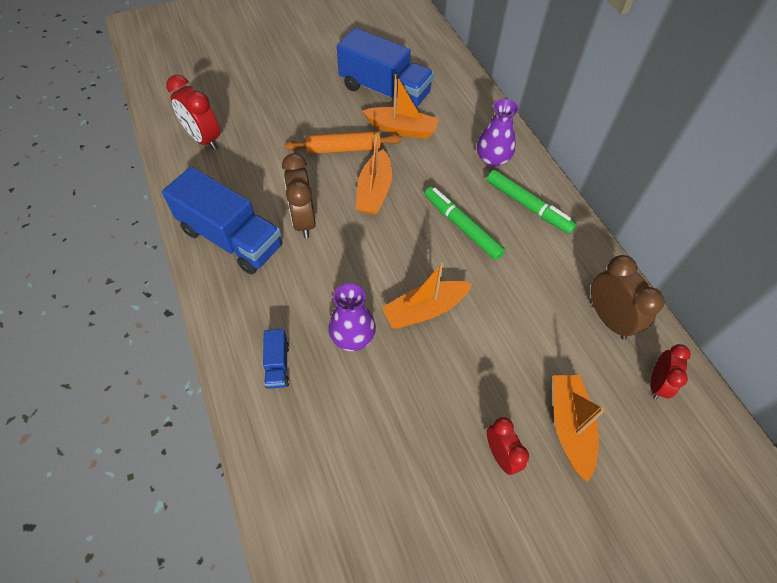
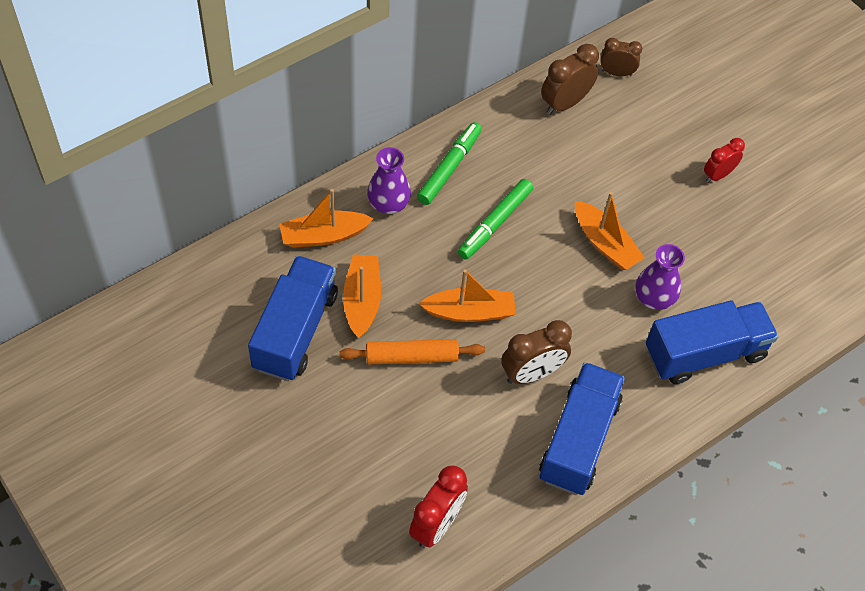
camera: 105 degrees left, 0 degrees up
blue truck [263,329,289,389] -> blue truck [646,300,779,384], size x2.30
orange rolling pin [284,131,402,154] -> orange rolling pin turned 75 degrees counterclockwise [339,339,485,364]
orange boat [553,375,605,482] -> orange boat moved to [279,189,374,248]
red clock [650,344,691,399] -> brown clock [601,38,642,76]

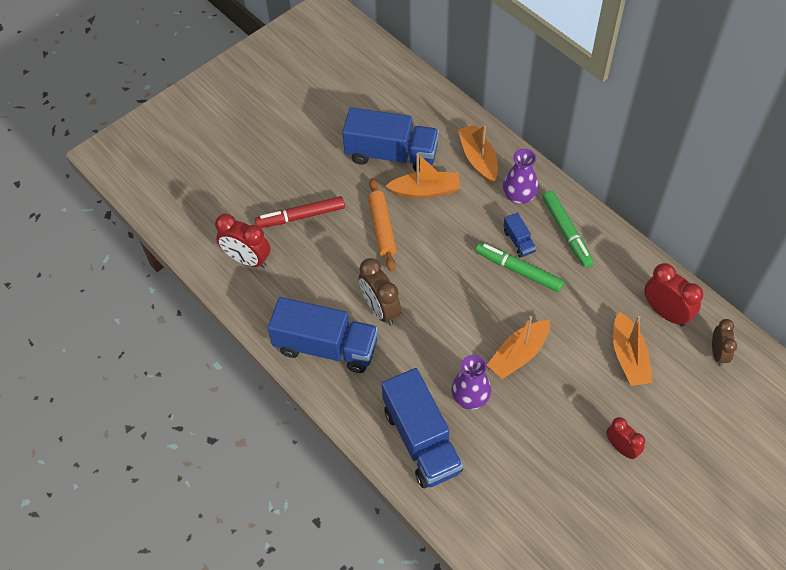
camera: 90 degrees right, 0 degrees up
green marker [417,122,482,205] -> green marker turned 45 degrees clockwise [542,190,594,268]
orange boat [419,269,516,322] -> orange boat moved to [613,312,653,386]
brown clock [541,44,599,115] -> red clock [644,263,703,327]
none -> red marker [255,196,345,228]
none -> blue truck [503,213,536,258]

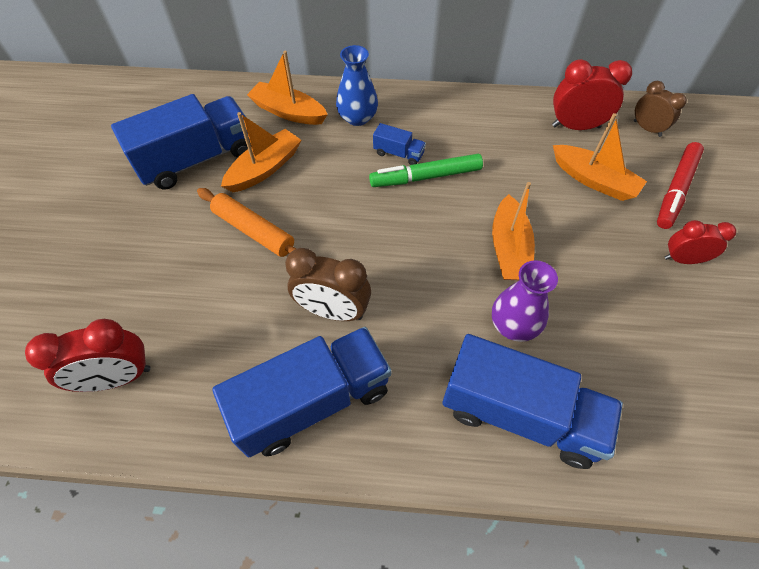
camera: 45 degrees left, 0 degrees up
red marker [255,196,345,228] -> red marker moved to [657,142,704,229]
purple vase [503,149,538,204] -> blue vase [336,45,378,126]
green marker [542,190,594,268] -> none

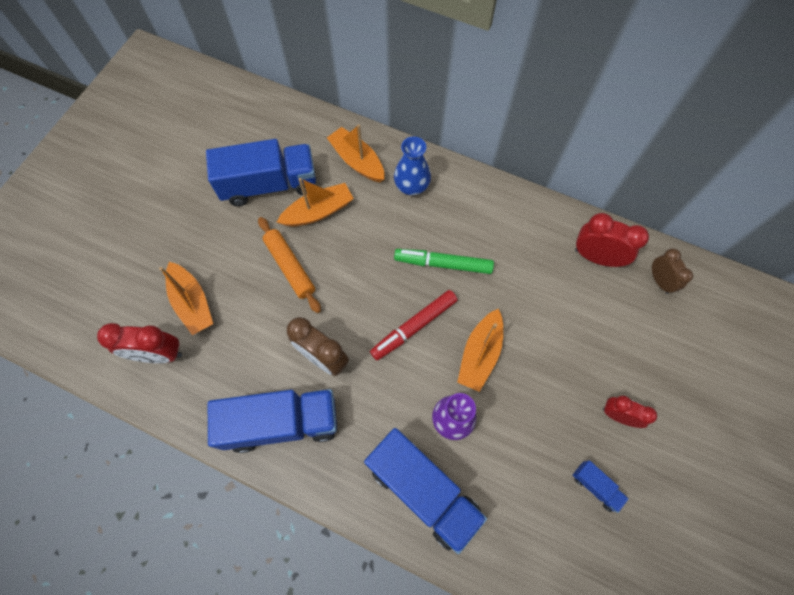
camera: 20 degrees right, 10 degrees up
blue truck [373,123,426,165] -> blue truck moved to [573,460,629,513]
orange boat [553,113,647,201] -> orange boat moved to [159,262,213,335]
red marker [657,142,704,229] -> red marker moved to [370,290,457,360]

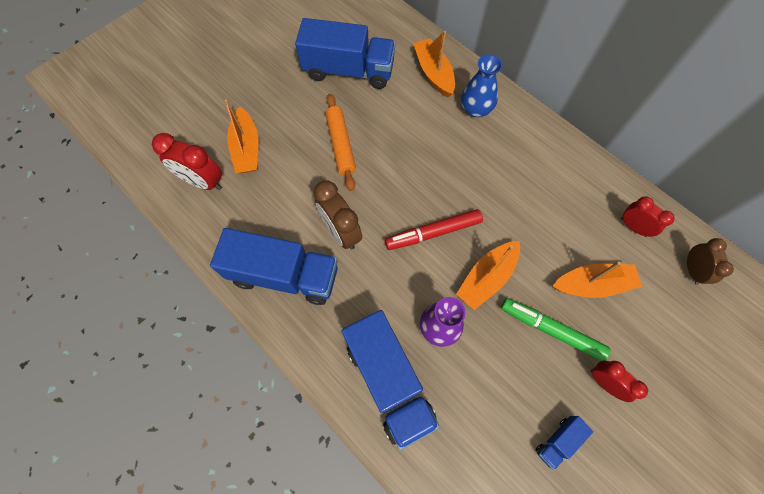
camera: 20 degrees right, 0 degrees up
orange boat [277,178,354,227] -> orange boat moved to [553,261,642,298]
green marker [394,249,494,274] -> green marker moved to [501,298,611,361]
blue truck [573,460,629,513] -> blue truck turned 75 degrees clockwise [536,416,593,470]
red clock [575,213,649,267] -> red clock [621,196,675,237], size x0.65

